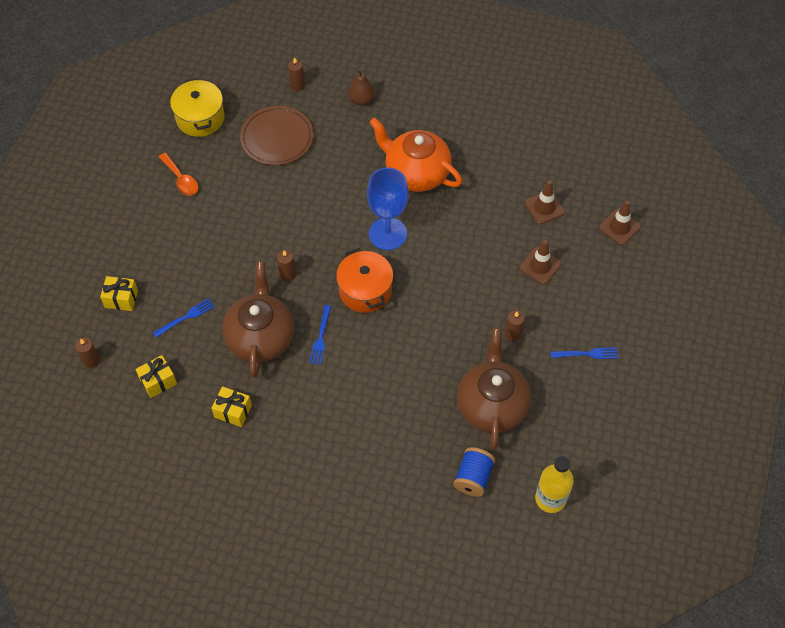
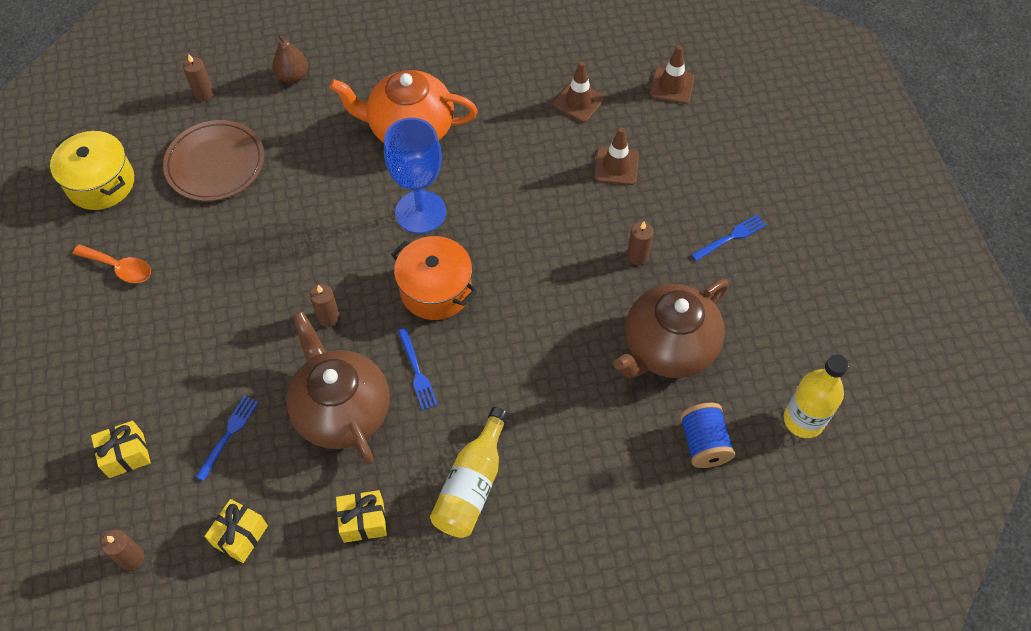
camera: 30 degrees left, 0 degrees up
brown teapot [457,328,531,450] -> brown teapot turned 105 degrees counterclockwise [614,279,729,378]
none -> yellow bottle [430,407,509,538]

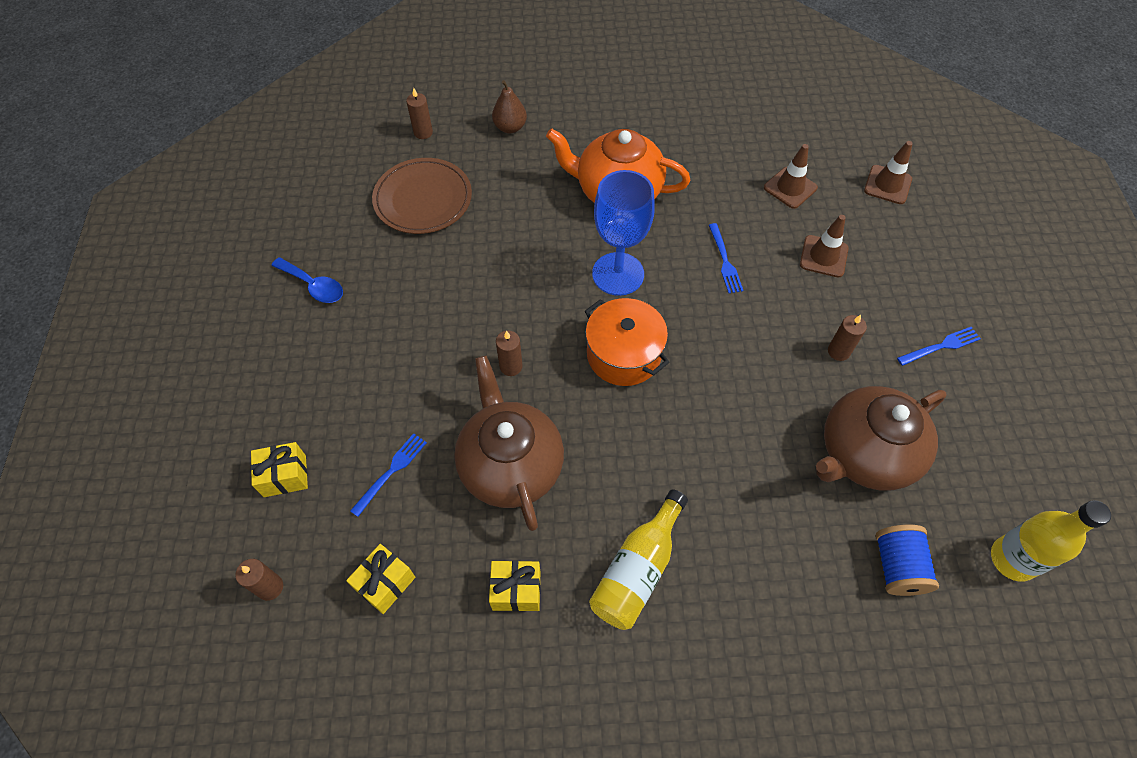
camera: 10 degrees right, 0 degrees up
yellow pot [50,131,134,210] -> none
orange spoon [73,244,151,283] -> blue spoon [271,257,343,303]
blue fork [398,328,438,411] -> blue fork moved to [709,223,744,293]

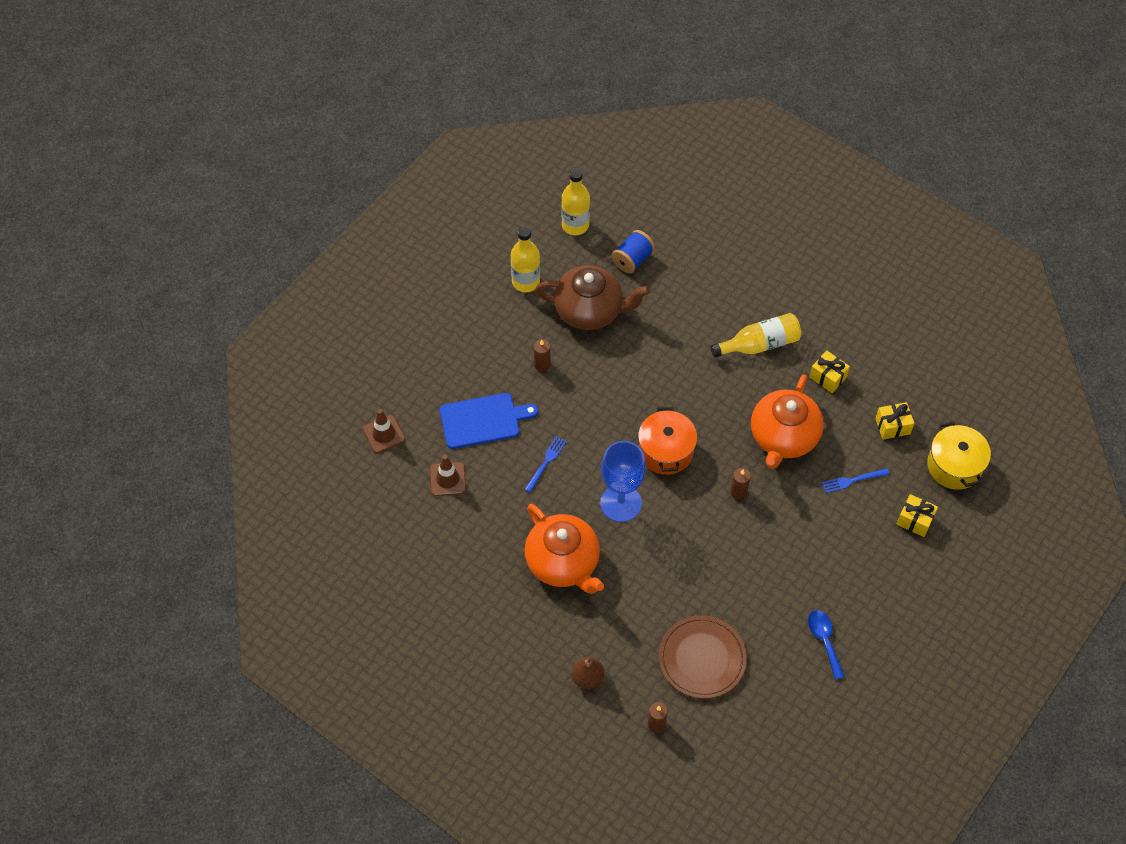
camera: 140 degrees left, 0 degrees up
brown candle [235,559,283,601] -> yellow pot [927,421,991,490]
brown teapot [454,356,564,531] -> orange teapot [751,375,824,469]
brown traffic cone [800,215,849,278] -> blue cutting board [440,393,538,449]
blue fork [897,327,981,366] -> none
none -> yellow bottle [511,226,540,292]

